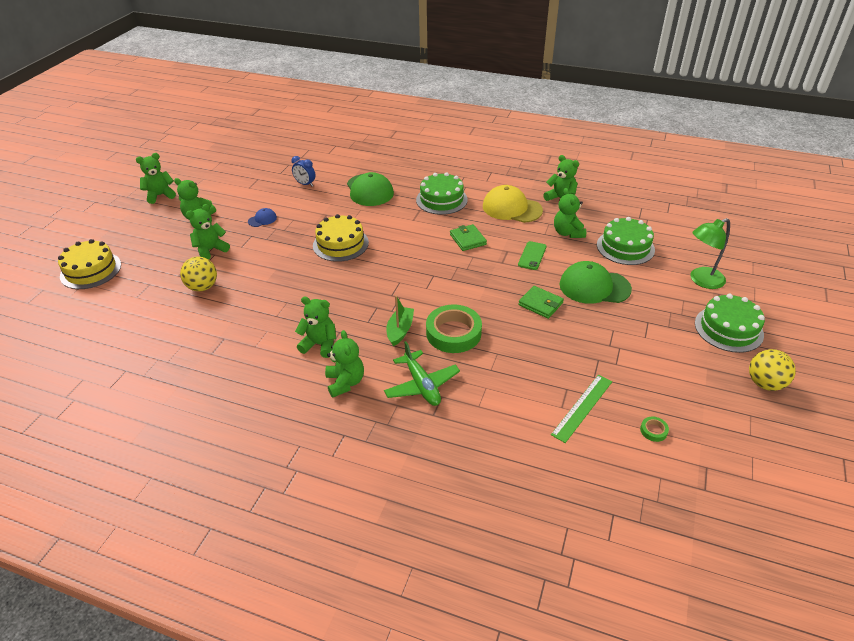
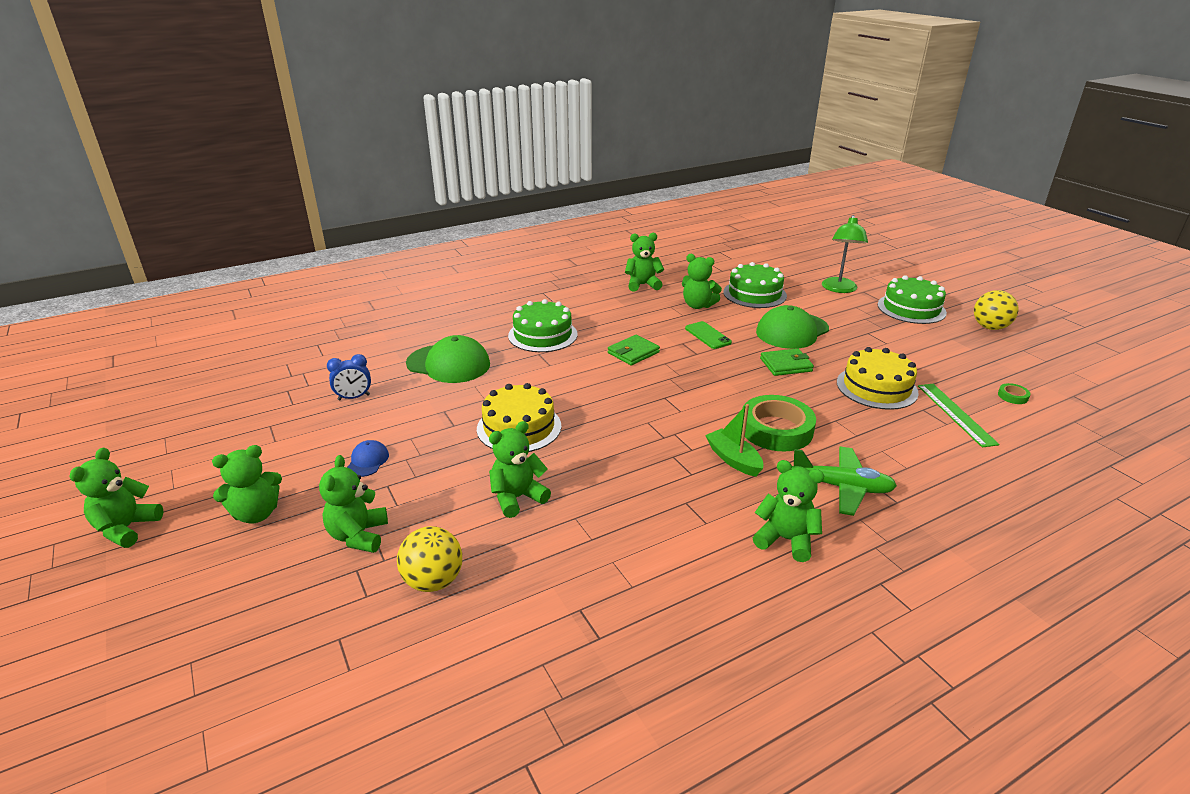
camera: 50 degrees left, 10 degrees down
yellow cake [58,239,121,289] -> yellow cake moved to [837,347,919,410]
green teddy bear [295,297,336,358] -> green teddy bear moved to [489,421,551,518]
green wallet [450,224,487,251] -> green wallet turned 60 degrees counterclockwise [608,335,660,366]
yellow cap [483,185,543,223] -> none

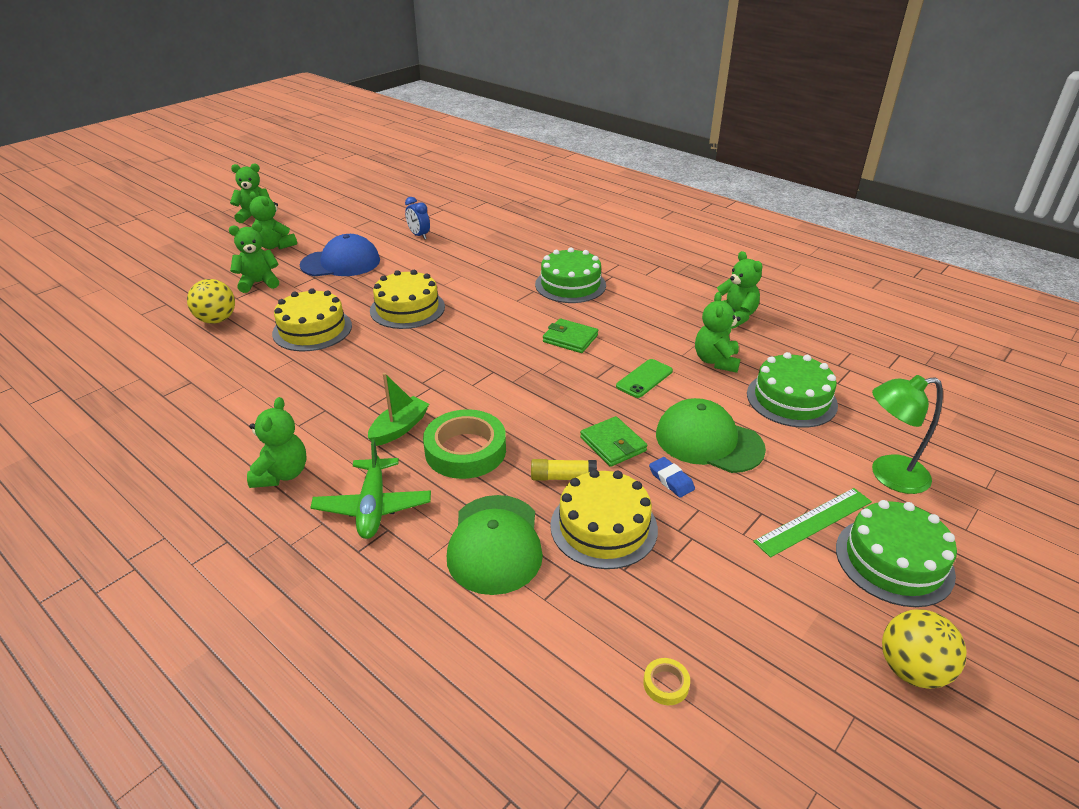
camera: 70 degrees right, 5 degrees up
blue cap [347,440,389,477] -> blue cap [300,234,380,276], size x2.11
green cap [406,335,490,383] -> green cap moved to [447,495,543,595]
green teddy bear [489,421,551,518] -> yellow cake [272,288,352,351]
green ruler [918,384,1000,448] -> green ruler moved to [753,488,872,558]
green tape [998,383,1031,404] -> yellow tape [643,658,690,705]
none -> yellow glue stick [531,459,597,481]
none -> blue eraser [649,457,695,497]

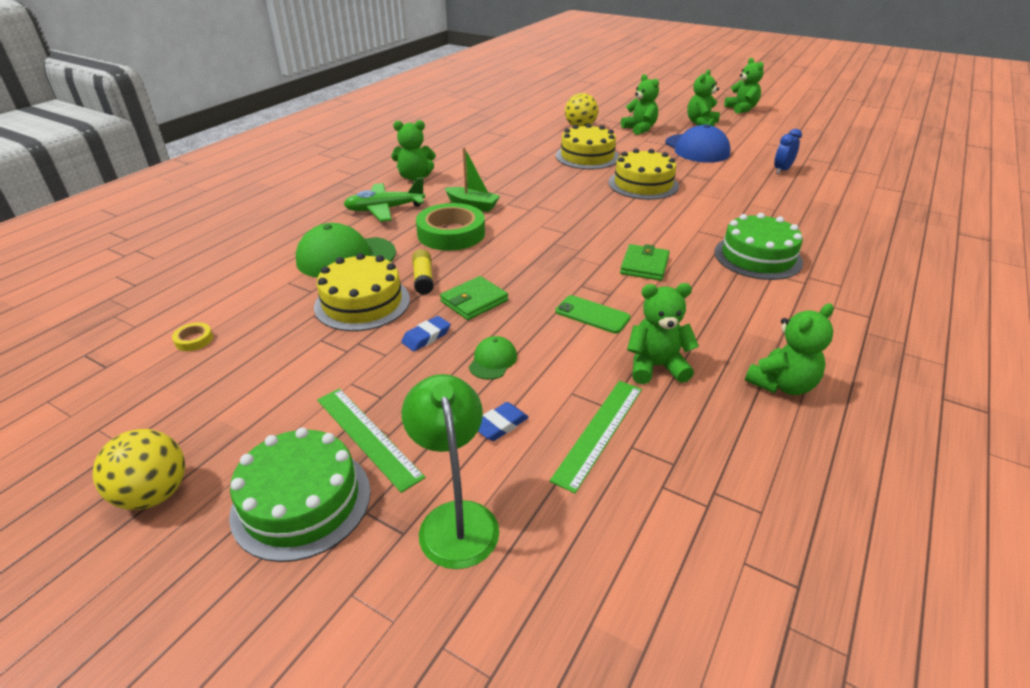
camera: 80 degrees right, 0 degrees up
green cap [656,398,766,473] -> green cap [469,336,517,380], size x0.47
green cake [747,352,838,428] -> green ruler [549,381,642,493]
none -> blue eraser [478,402,529,441]

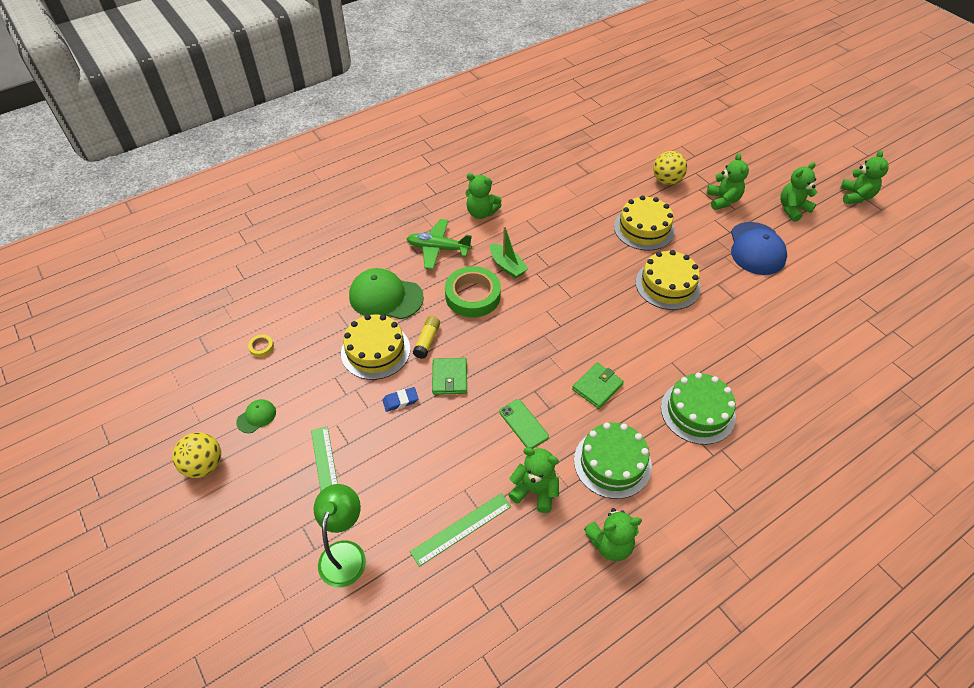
camera: 25 degrees right, 15 degrees up
green cake [229,427,371,562] -> green cake moved to [574,423,652,499]
green wallet [440,276,508,320] -> green wallet turned 75 degrees counterclockwise [432,358,467,395]
green cap [469,336,517,380] -> green cap moved to [236,399,276,433]
blue eraser [478,402,529,441] -> none
blue clock [774,129,802,174] -> none

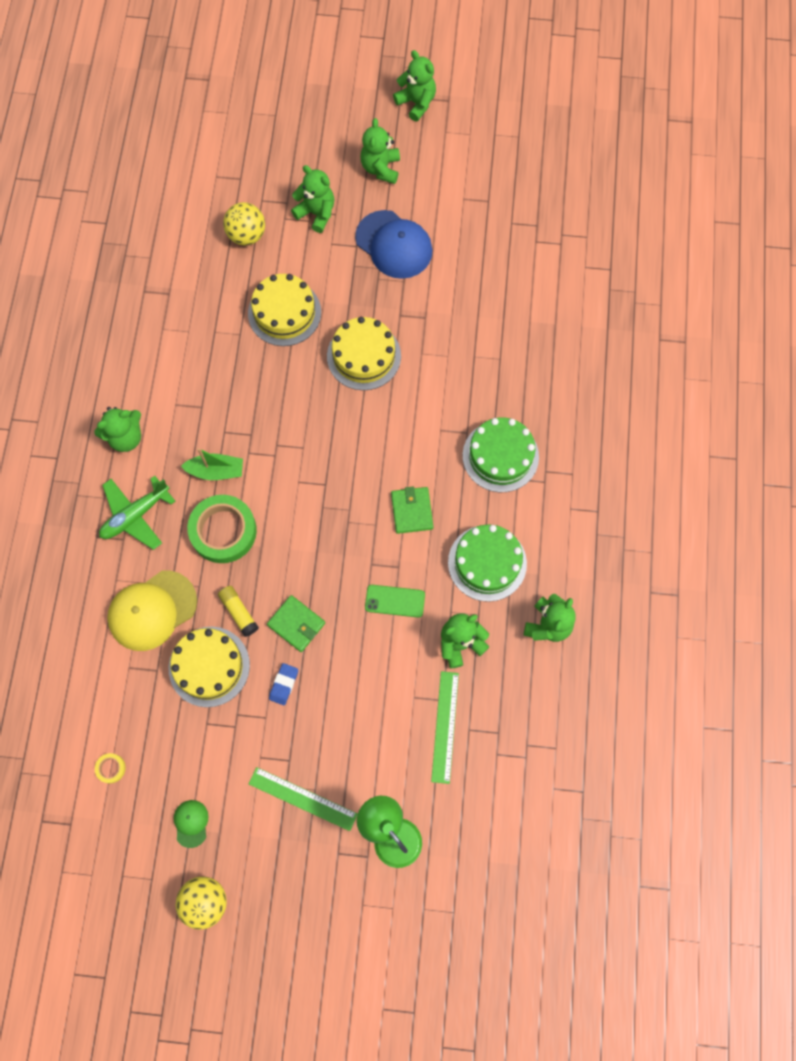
camera: 50 degrees left, 20 degrees up
green cap [349,268,424,319] -> yellow cap [107,570,197,651]

